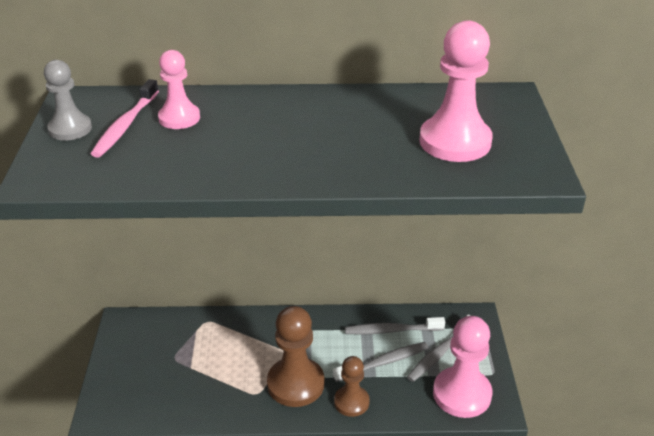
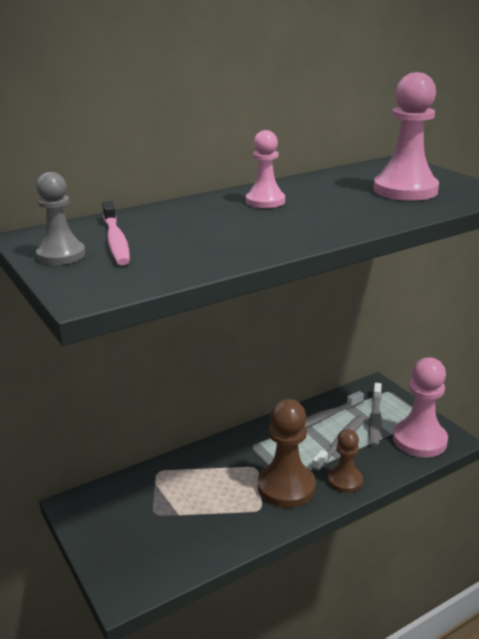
camera: 30 degrees left, 10 degrees down
pink pawn [158,50,200,129] -> pink pawn moved to [246,130,285,208]

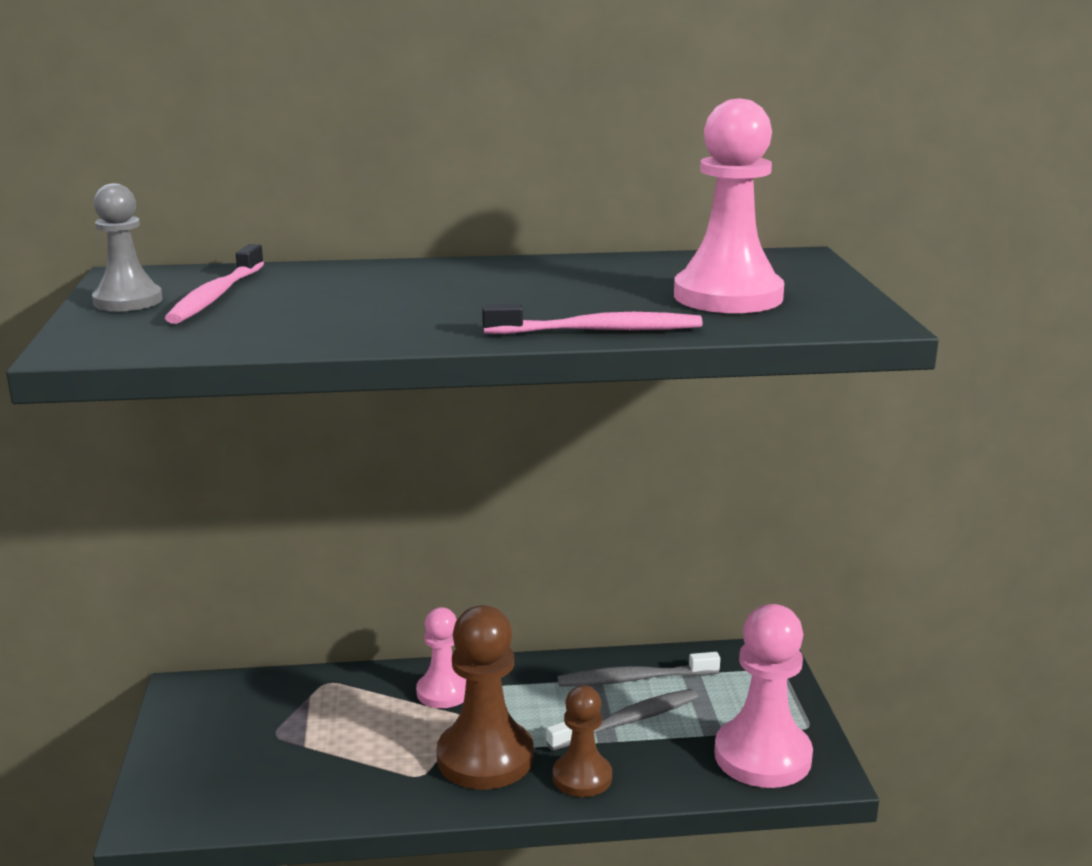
camera: 25 degrees right, 5 degrees down
pink pawn [246,130,285,208] -> pink pawn moved to [416,607,466,708]
grey toothbrush [369,383,382,447] -> none
none -> pink toothbrush [482,303,703,334]

